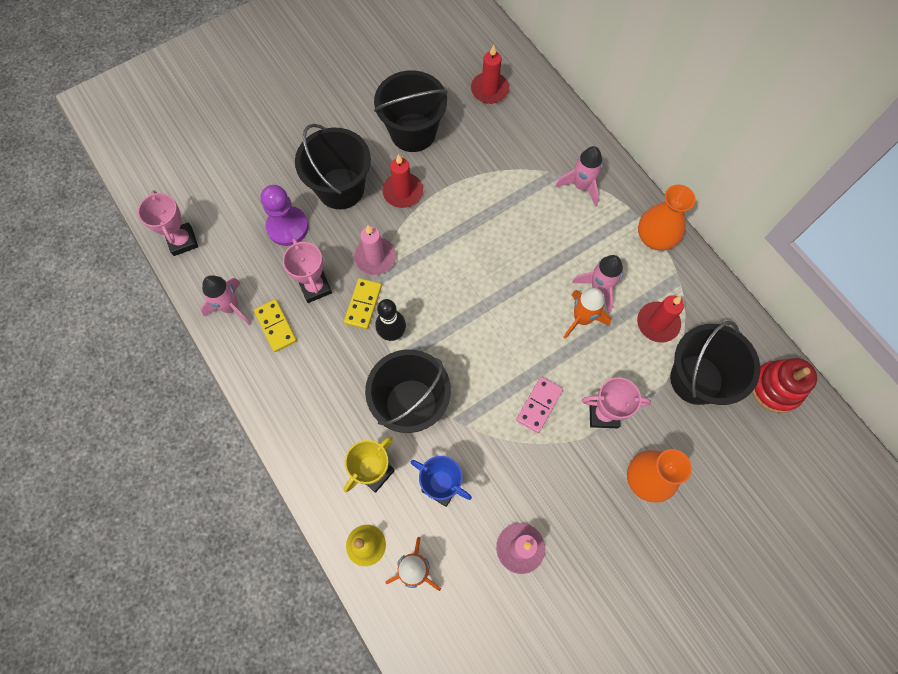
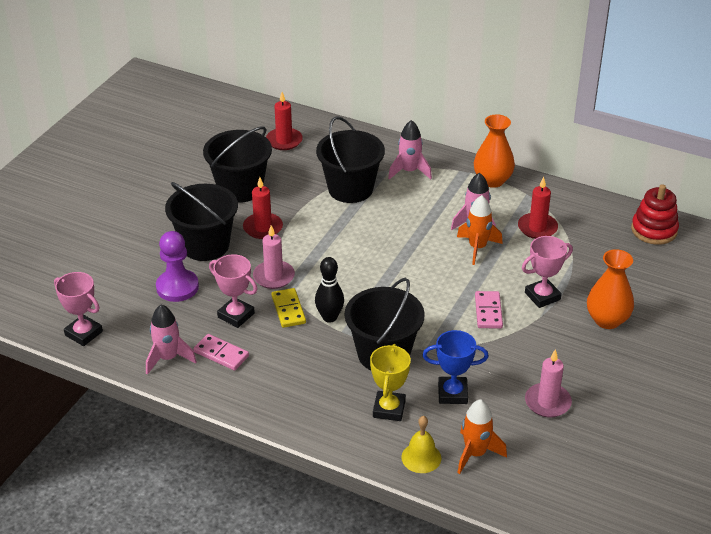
camera: 30 degrees left, 30 degrees down
yellow domino [254,299,297,352] -> pink domino [193,334,249,371]
black bucket [670,321,760,405] -> black bucket moved to [316,116,385,203]

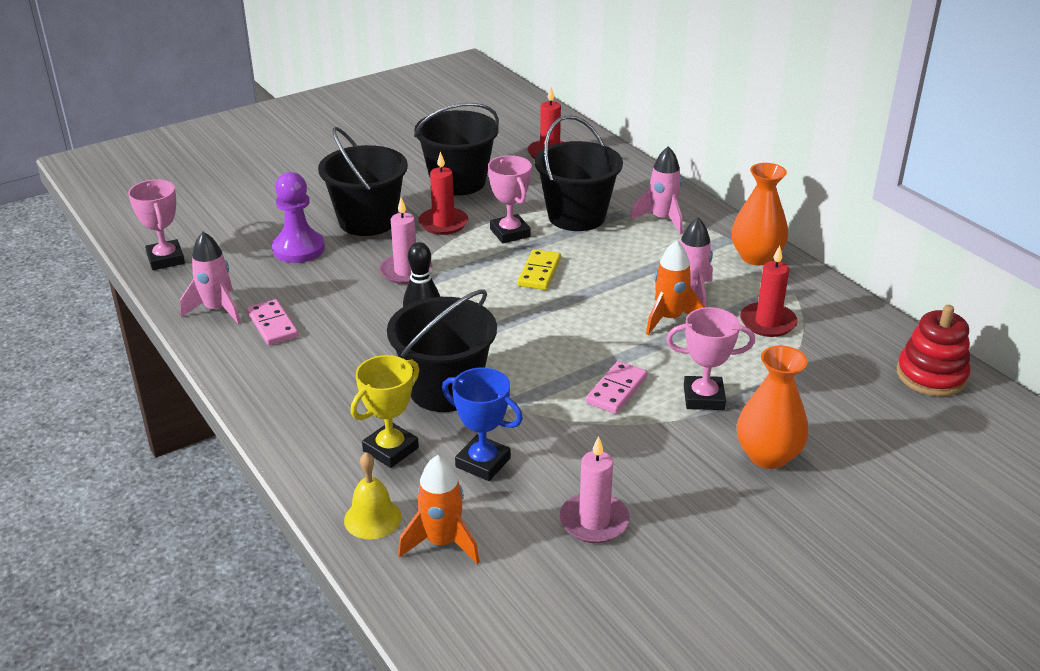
camera: 30 degrees right, 5 degrees down
pink trophy [209,254,257,328] -> pink trophy moved to [488,155,532,243]
yellow domino [272,288,306,328] -> yellow domino moved to [518,249,561,290]

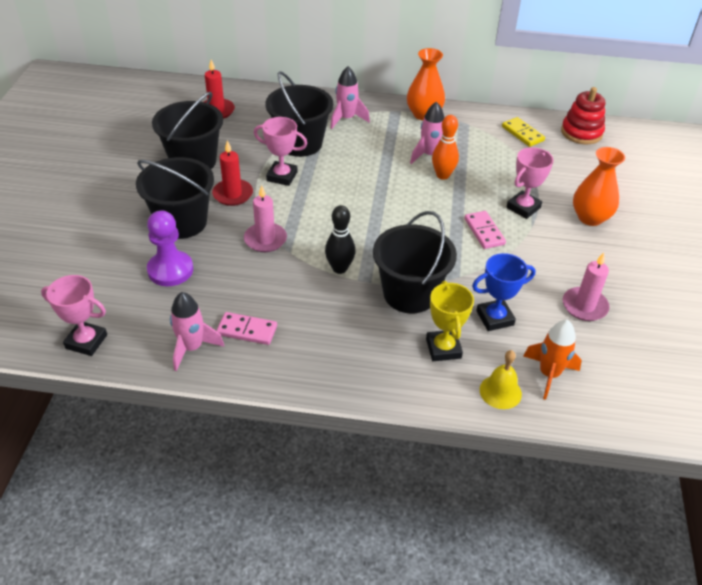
camera: 50 degrees left, 10 degrees up
yellow domino [518,249,561,290] -> yellow domino moved to [502,117,545,147]
orange rocket [646,240,705,335] -> orange bowling pin [432,115,459,180]
red candle [740,245,797,337] -> none

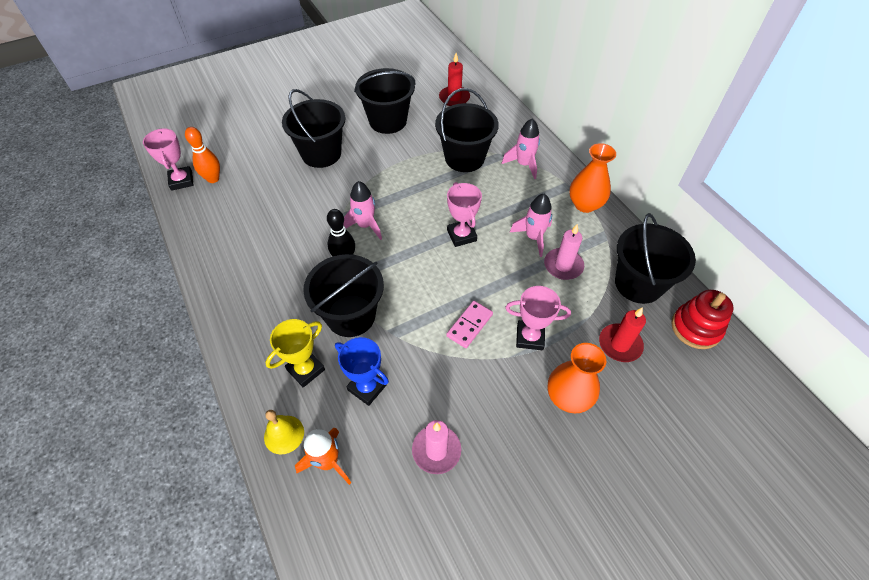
camera: 55 degrees right, 10 degrees up
purple pawn [147,210,193,286] -> none
pink rocket [170,292,224,371] -> pink rocket moved to [343,181,382,240]
red candle [212,141,253,206] -> red candle moved to [599,307,646,362]
pink domino [216,312,277,345] -> none
pink candle [244,185,287,252] -> pink candle moved to [544,224,584,280]
pink trophy [254,117,307,186] -> pink trophy moved to [447,182,482,247]
orange bowling pin [432,115,459,180] -> orange bowling pin moved to [185,127,220,183]
yellow domino [502,117,545,147] -> black bucket [615,213,696,304]

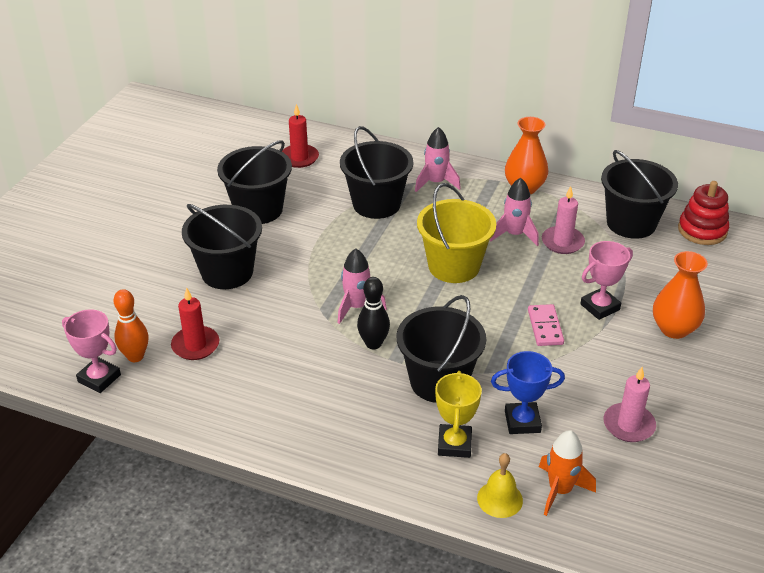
camera: 40 degrees left, 15 degrees down
pink trophy [447,182,482,247] -> yellow bucket [417,183,496,283]
red candle [599,307,646,362] -> red candle moved to [171,287,219,360]

